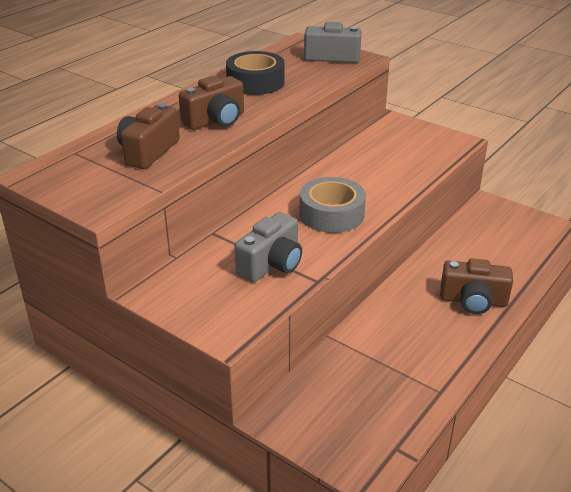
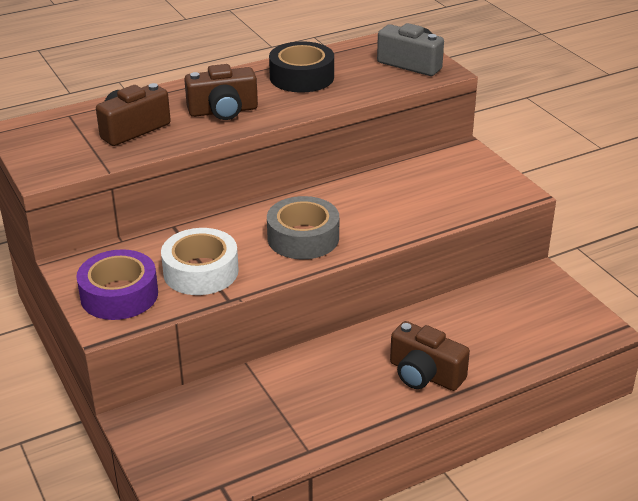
camera: 25 degrees right, 0 degrees up
grey camera [235,212,302,282] -> white tape [161,228,239,295]
none -> purple tape [76,249,158,320]

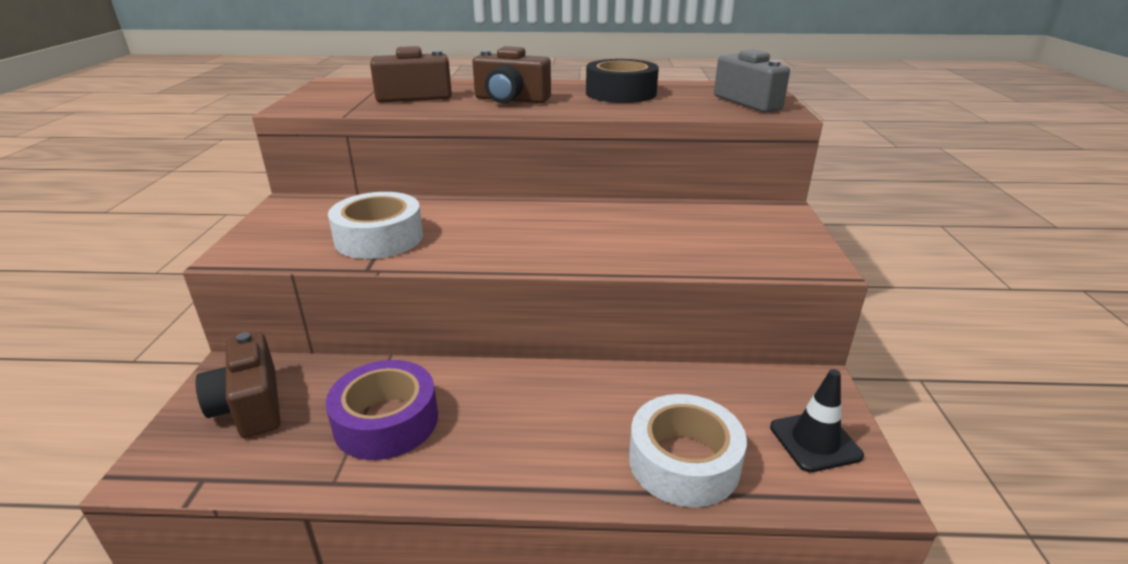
camera: 30 degrees right, 5 degrees down
purple tape [76,249,158,320] -> purple tape moved to [326,360,438,460]
grey tape [267,196,339,259] -> none
brown camera [390,321,470,391] -> brown camera moved to [195,332,280,438]
none -> white tape [629,394,747,507]
none -> black traffic cone [770,369,864,472]

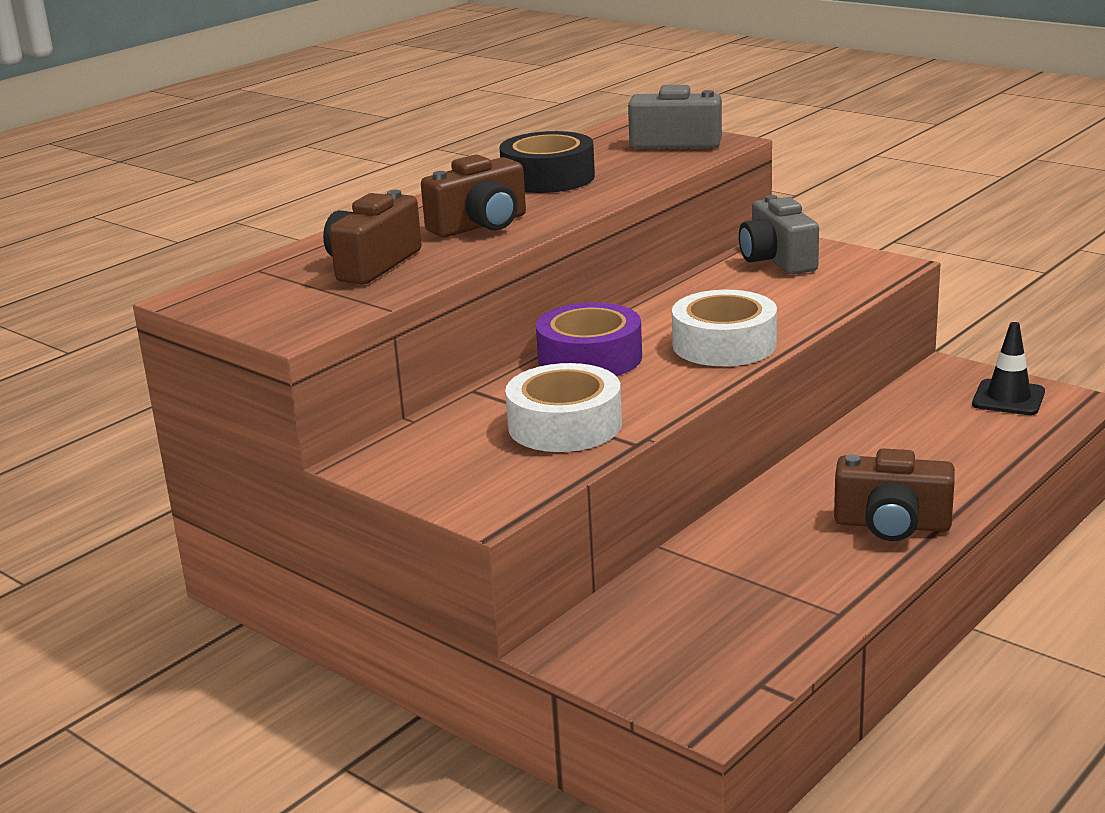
camera: 50 degrees left, 5 degrees down
brown camera [195,332,280,438] -> brown camera moved to [834,448,955,541]
purple tape [326,360,438,460] -> purple tape moved to [536,302,642,376]
white tape [629,394,747,507] -> white tape moved to [672,290,777,366]
none -> grey camera [739,195,819,275]

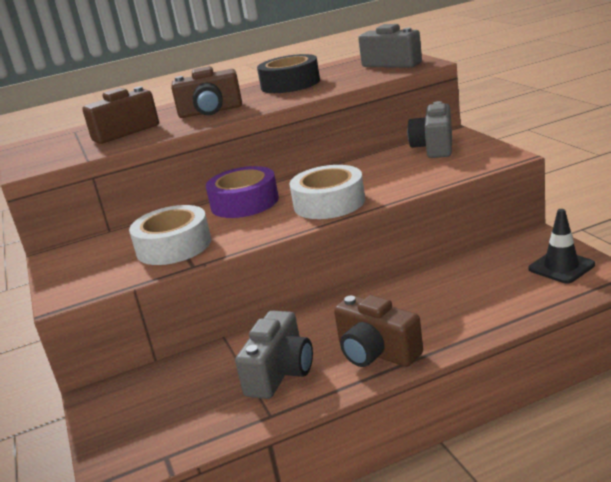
camera: 30 degrees right, 0 degrees up
none -> grey camera [235,310,313,399]

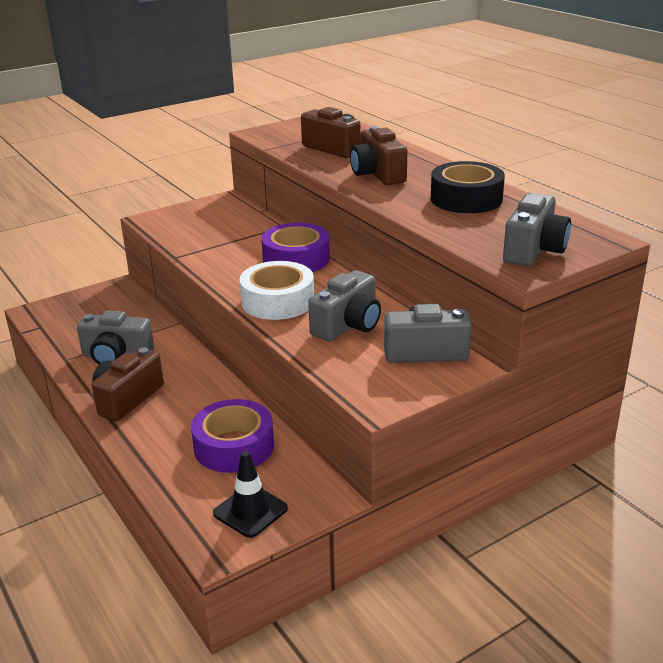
camera: 75 degrees right, 5 degrees up
white tape [129,205,211,265] -> none
none -> purple tape [191,399,274,473]
none -> grey camera [308,270,381,342]

